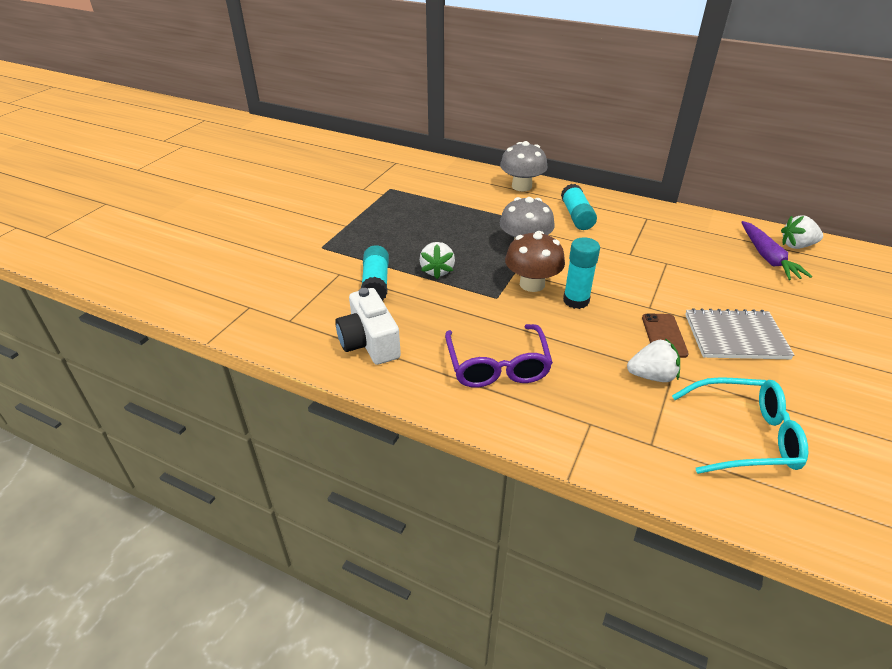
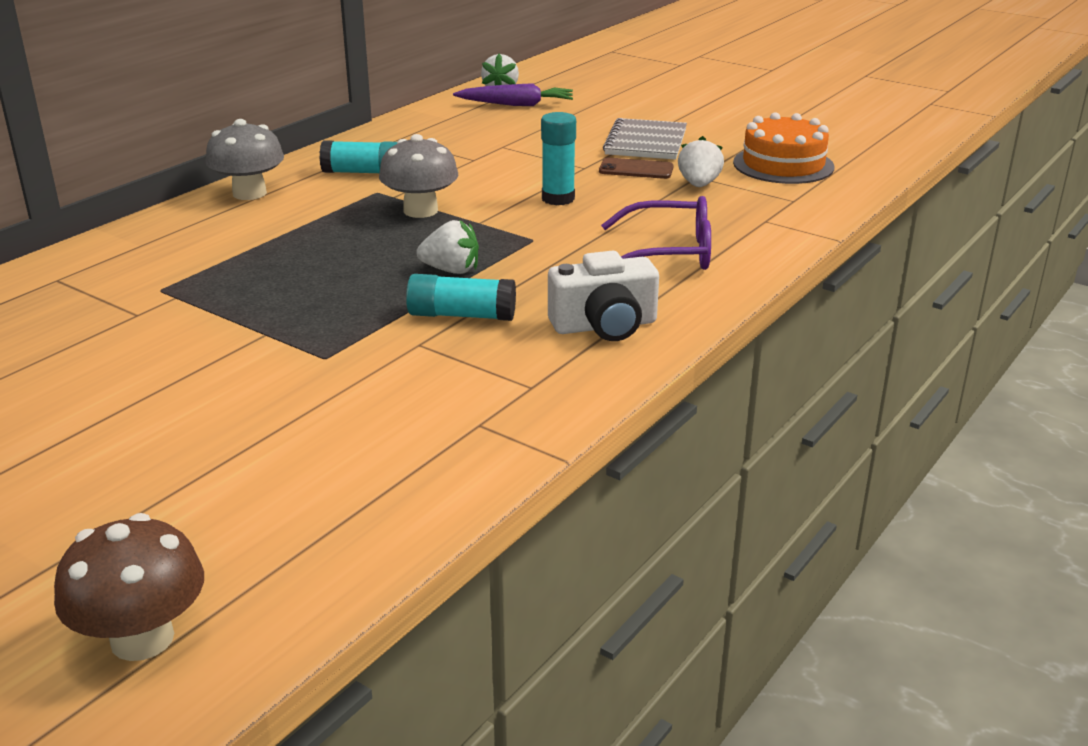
camera: 80 degrees left, 10 degrees down
brown mushroom [505,231,565,292] -> brown mushroom moved to [54,513,204,661]
turquoise glasses [672,377,808,474] -> orange cake [733,112,835,184]

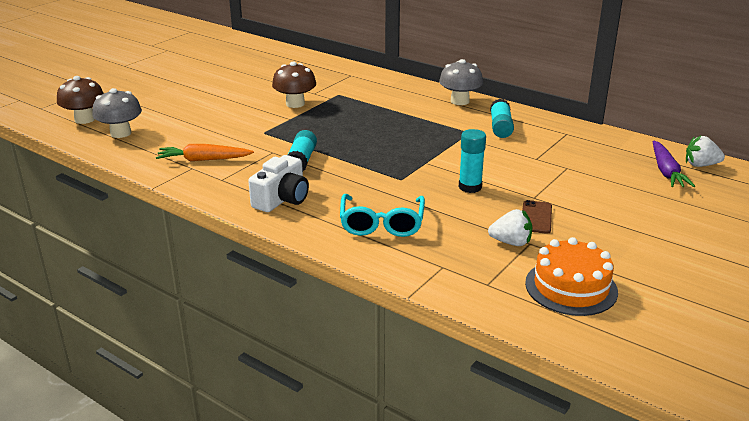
camera: 90 degrees right, 0 degrees up
grey mushroom [379,134,459,218] -> grey mushroom moved to [92,88,142,138]
white strawberry [417,220,479,274] -> none
white camera [548,251,659,341] -> white camera turned 135 degrees counterclockwise [248,155,309,212]
purple glasses [601,196,711,270] -> turquoise glasses [340,194,425,237]
grey notebook [603,118,687,160] -> none
none -> orange carrot [156,144,254,161]
none -> brown mushroom [272,62,316,108]

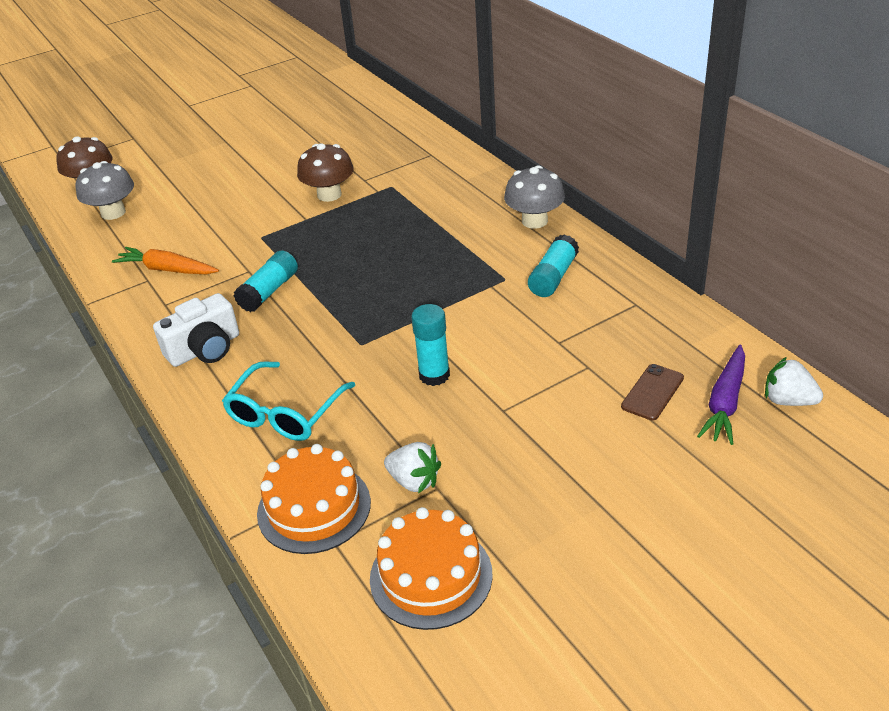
camera: 25 degrees right, 10 degrees up
brown phone [522,200,552,234] -> brown phone moved to [621,364,684,421]
none -> orange cake [257,444,371,554]

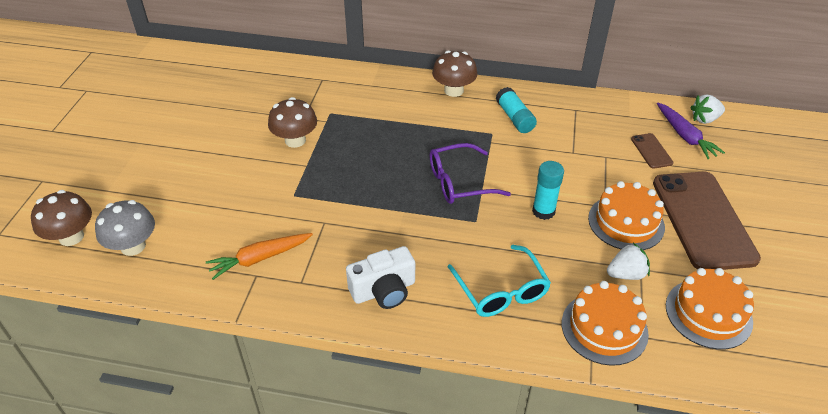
camera: 50 degrees left, 5 degrees up
white camera [153,293,239,367] -> white camera turned 60 degrees clockwise [346,246,415,309]
turquoise glue stick [234,251,298,312] -> none
grey mushroom [504,165,565,229] -> brown mushroom [432,50,478,97]
none -> purple glasses [430,143,511,204]
none -> orange cake [588,181,665,250]
none -> brown phone [653,172,761,270]

